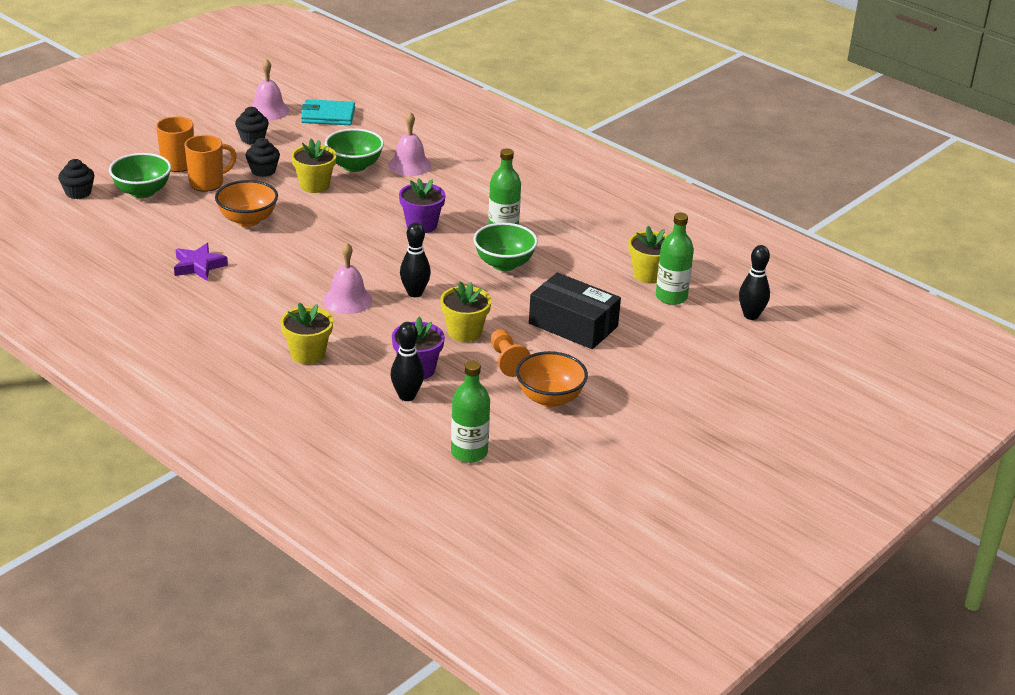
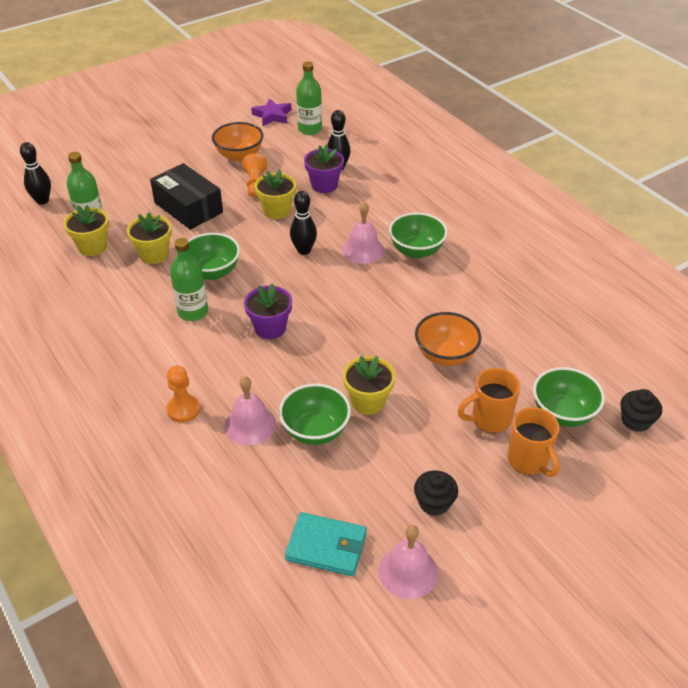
camera: 165 degrees left, 10 degrees up
purple star [174,243,228,281] -> purple star moved to [251,98,291,126]
black cupcake [245,138,280,177] -> none
yellow flower pot [280,302,333,364] -> yellow flower pot moved to [127,213,172,264]
none -> orange pawn [167,365,200,423]
none -> green bowl [389,212,448,258]

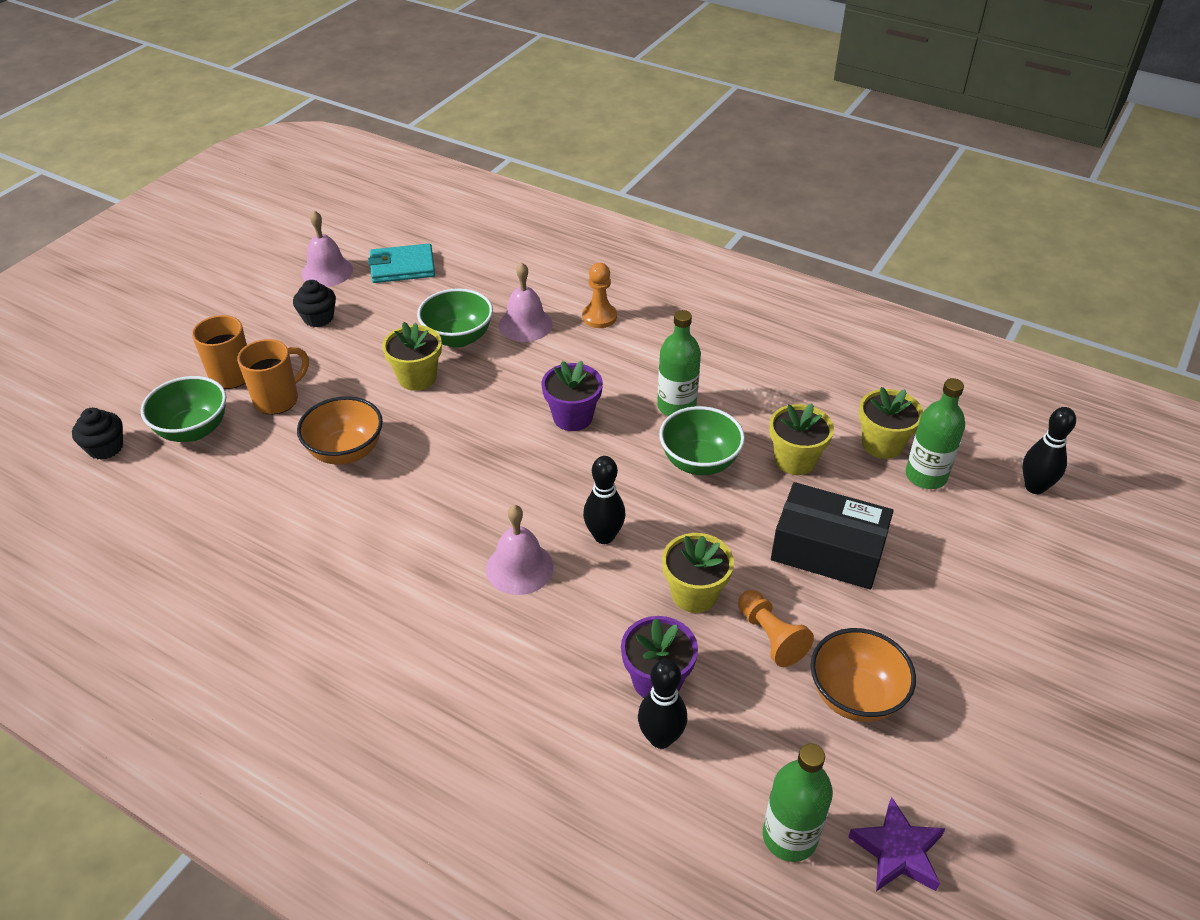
camera: 155 degrees right, 0 degrees up
green bowl [389,212,448,258] -> none

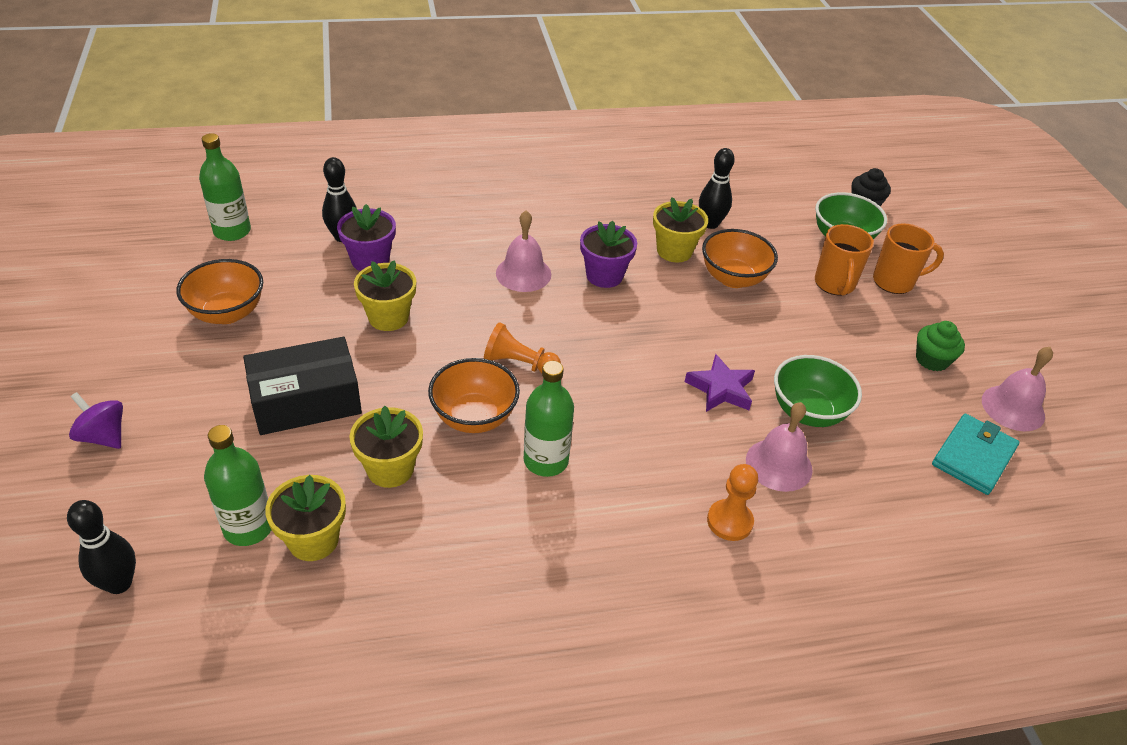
camera: 135 degrees right, 0 degrees up
black cupcake [293,280,336,327] -> green cupcake [916,321,965,372]
yellow flower pot [382,322,442,391] -> yellow flower pot moved to [653,197,708,262]
purple flower pot [542,361,603,431] -> purple flower pot moved to [580,220,637,288]
black bowling pin [583,456,626,544] -> black bowling pin moved to [699,148,735,229]
green bowl [659,406,745,475] -> orange bowl [428,358,520,433]
orange pawn [738,590,814,667] -> orange pawn moved to [484,322,561,373]
purple star [848,797,946,891] -> purple star moved to [685,354,755,412]
none -> purple spinning top [69,392,123,449]

